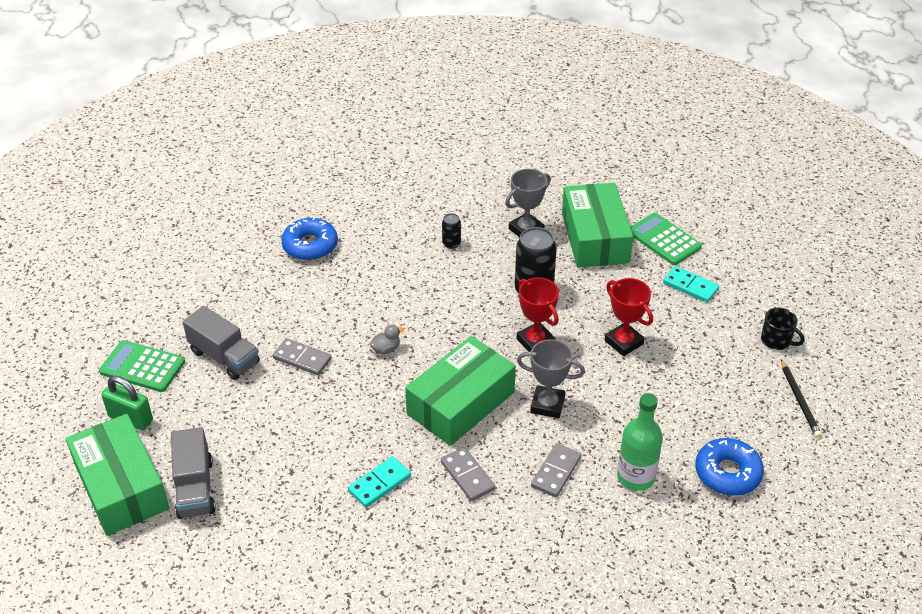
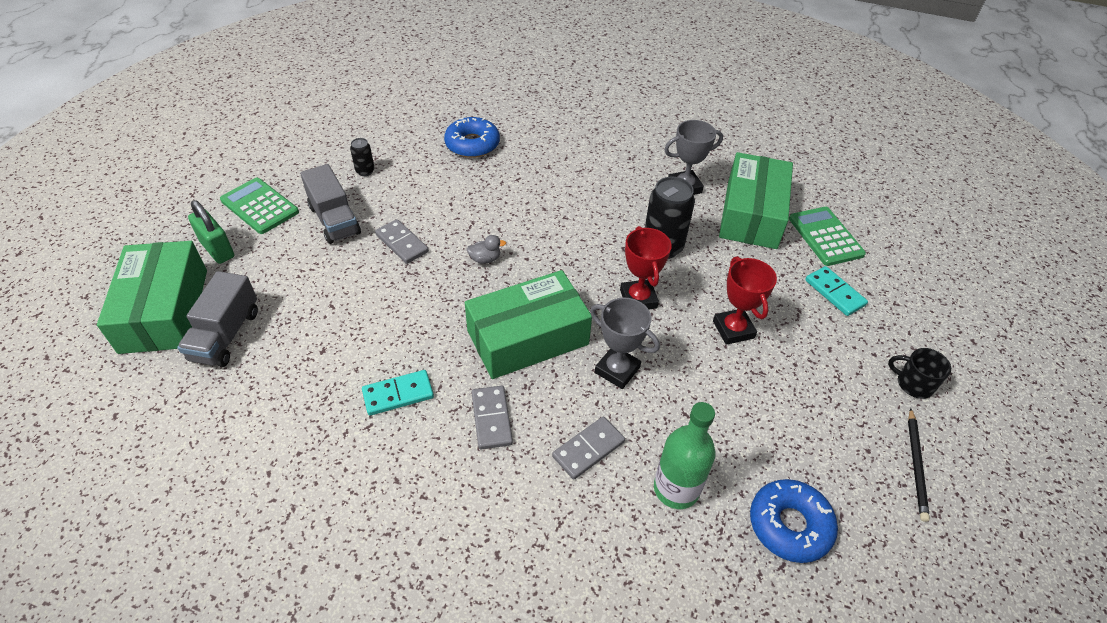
camera: 20 degrees right, 5 degrees up
black can [442,213,461,249] -> black can moved to [350,138,374,176]
black mug [761,308,805,350] -> black mug turned 150 degrees clockwise [888,348,951,399]

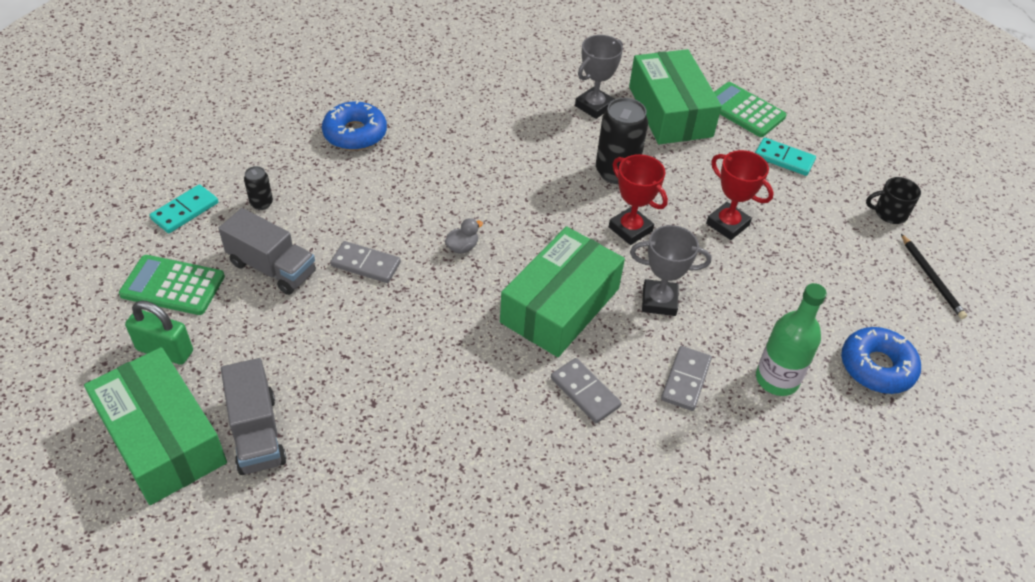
camera: 30 degrees left, 0 degrees up
turquoise domino [362,370,434,416] -> turquoise domino moved to [150,184,218,233]

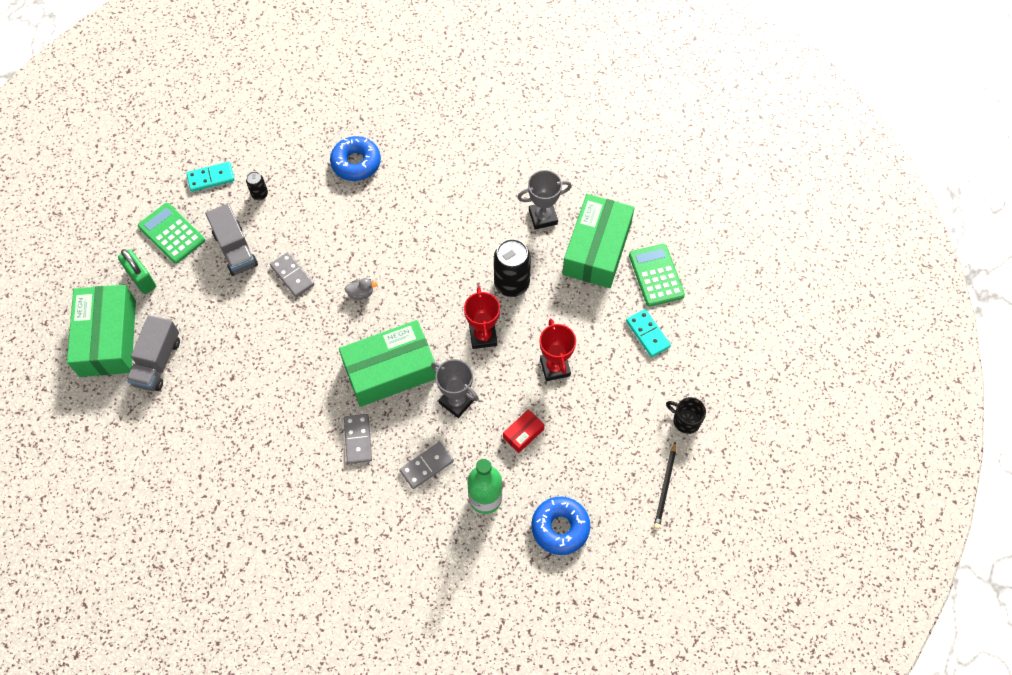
camera: 35 degrees right, 15 degrees up
none -> red box [503,409,544,453]

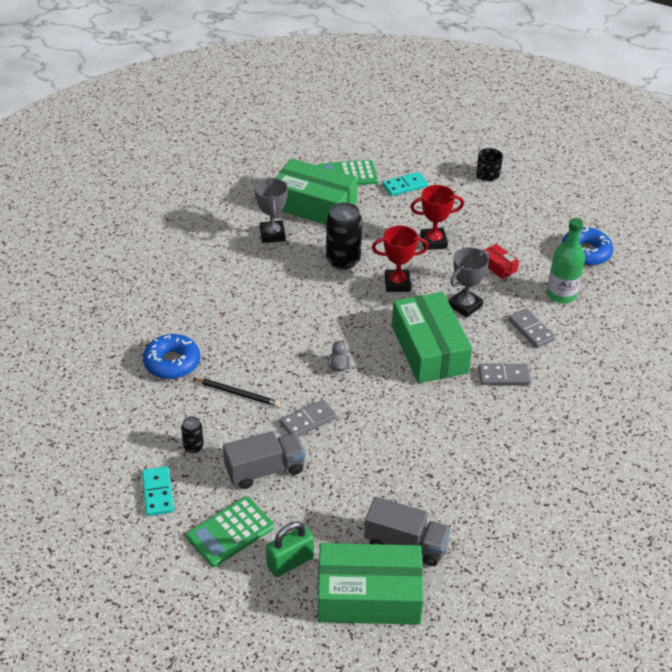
camera: 85 degrees left, 20 degrees down
black pencil [654,442,676,529] -> black pencil moved to [193,378,280,407]

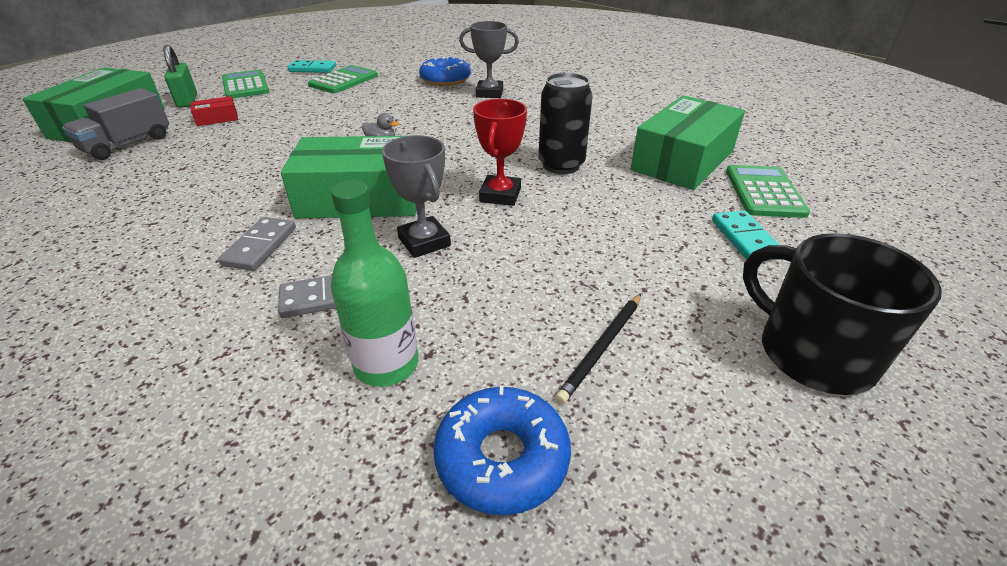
camera: 105 degrees right, 5 degrees down
black can [181,416,204,453] -> green calculator [308,65,378,93]
black pencil [193,378,280,407] -> black pencil moved to [555,294,641,404]
grey truck [223,431,306,489] -> none
grey trophy [255,177,288,243] -> grey trophy moved to [459,21,519,98]
grey domino [280,399,337,437] -> none
red trophy [410,185,464,250] -> none
black mug [476,148,503,181] -> black mug [743,233,941,395], size x1.95
red box [483,244,519,279] -> red box moved to [190,96,238,126]

